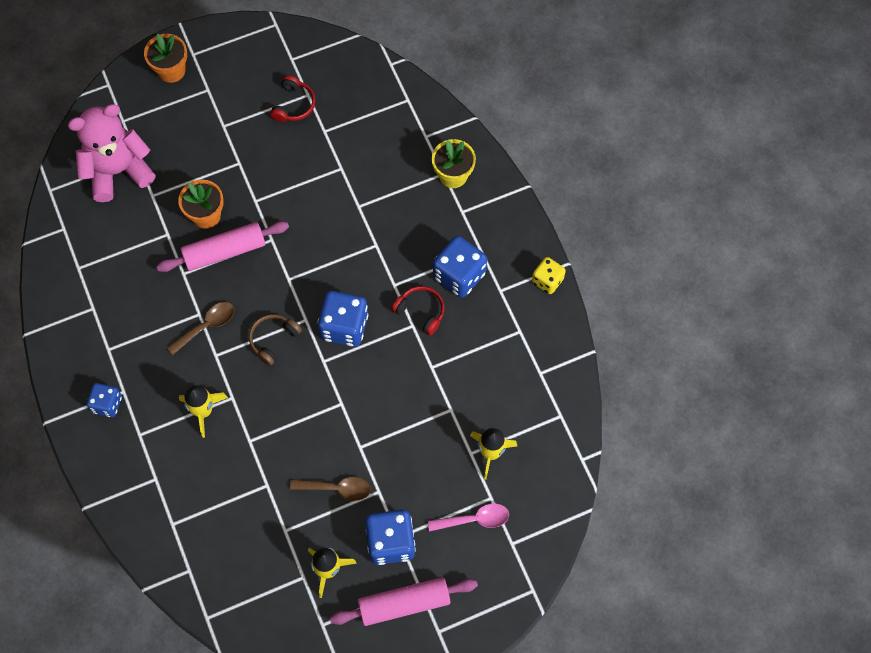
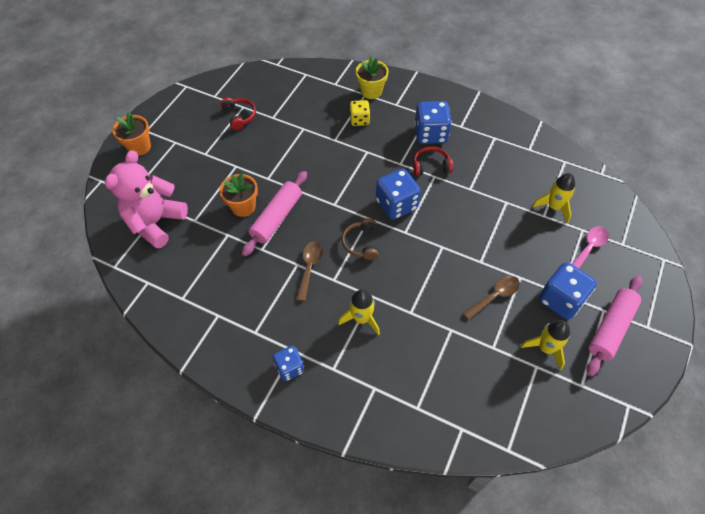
camera: 40 degrees left, 10 degrees down
yellow dice [532,257,566,294] -> yellow dice moved to [350,100,370,126]

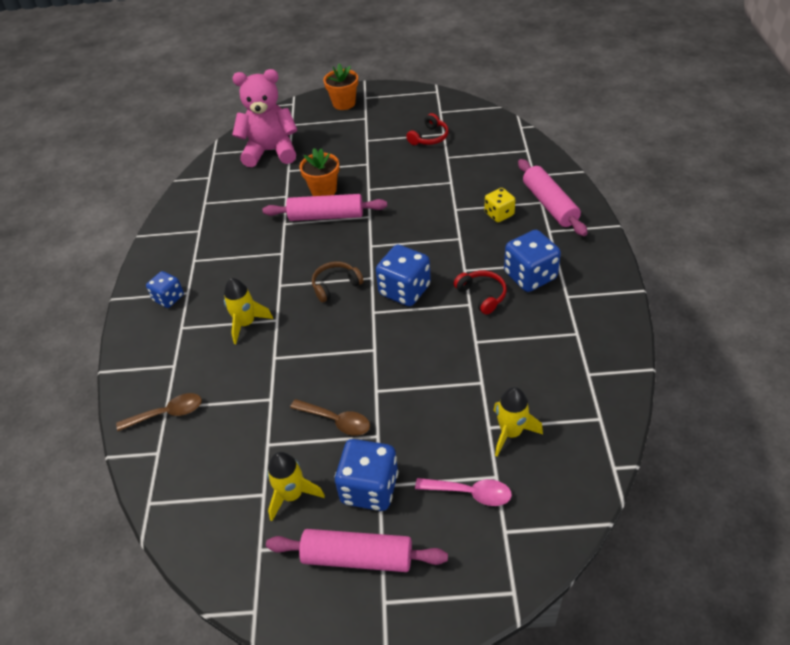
camera: 65 degrees right, 10 degrees down
brown spoon [296,241,323,301] -> brown spoon moved to [116,393,202,431]
yellow flower pot [356,56,388,99] -> pink rolling pin [518,159,588,236]

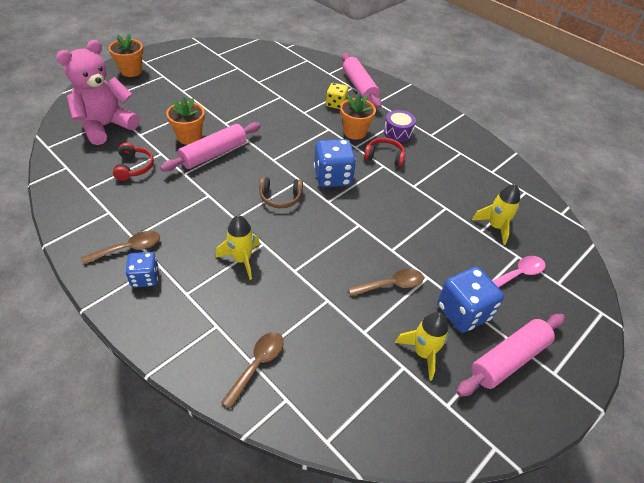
camera: 50 degrees left, 0 degrees up
brown headphones [312,261,364,302] -> brown headphones turned 105 degrees counterclockwise [259,177,303,208]
red headphones [406,113,449,145] -> red headphones moved to [113,143,154,181]
blue dice [504,230,561,292] -> purple drum [384,110,416,142]
pink rolling pin [518,159,588,236] -> pink rolling pin turned 45 degrees clockwise [342,53,382,108]
none -> brown spoon [81,231,160,265]
none -> orange flower pot [340,93,376,140]

